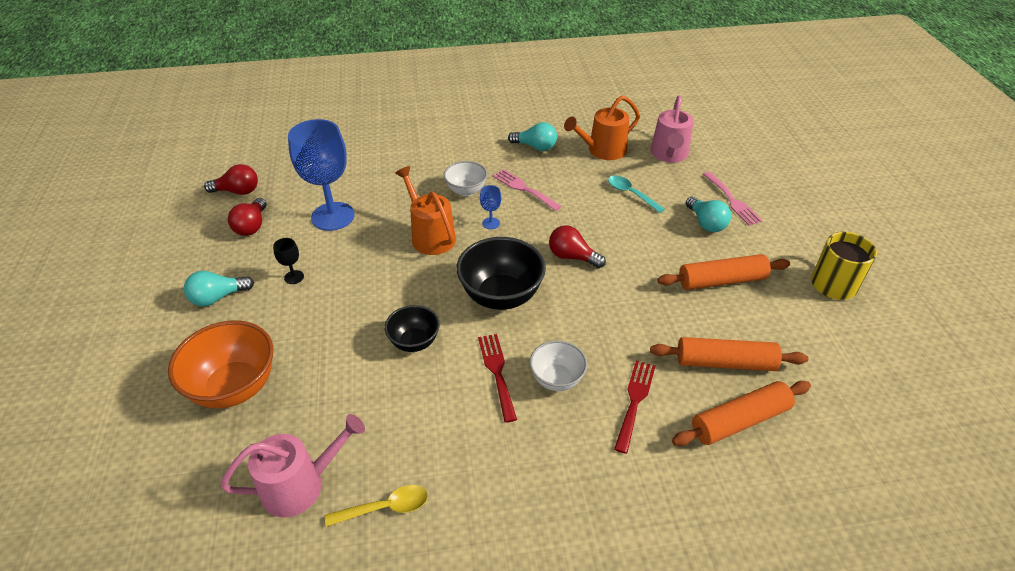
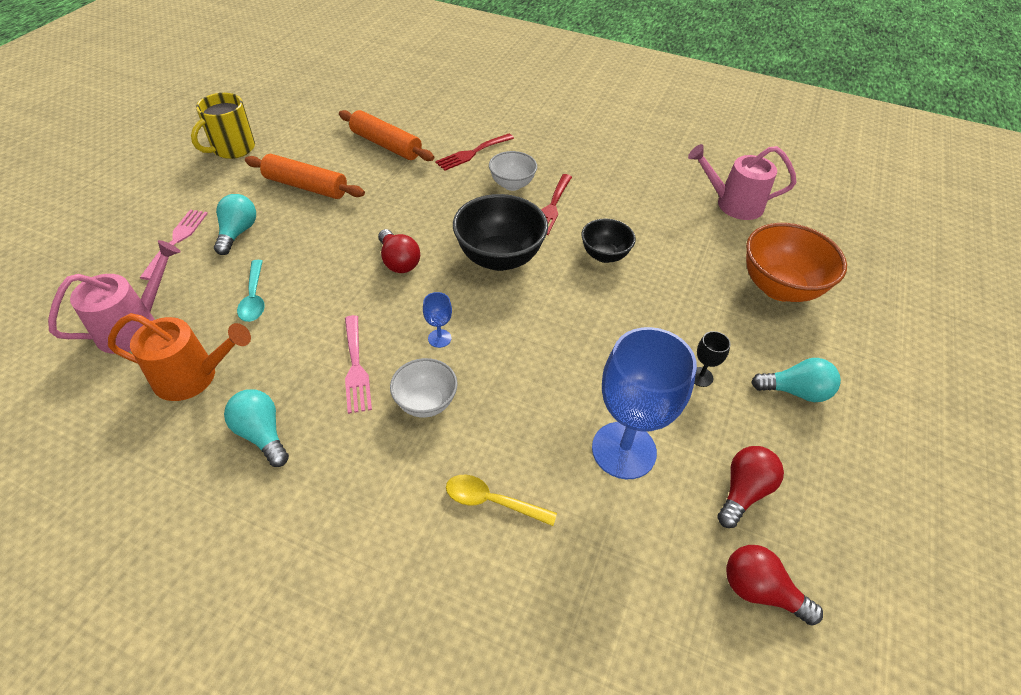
camera: 150 degrees left, 5 degrees up
yellow spoon [325,485,428,527] -> yellow spoon moved to [446,475,557,526]
orange watering can [395,166,456,255] -> none
orange rolling pin [672,381,811,446] -> none

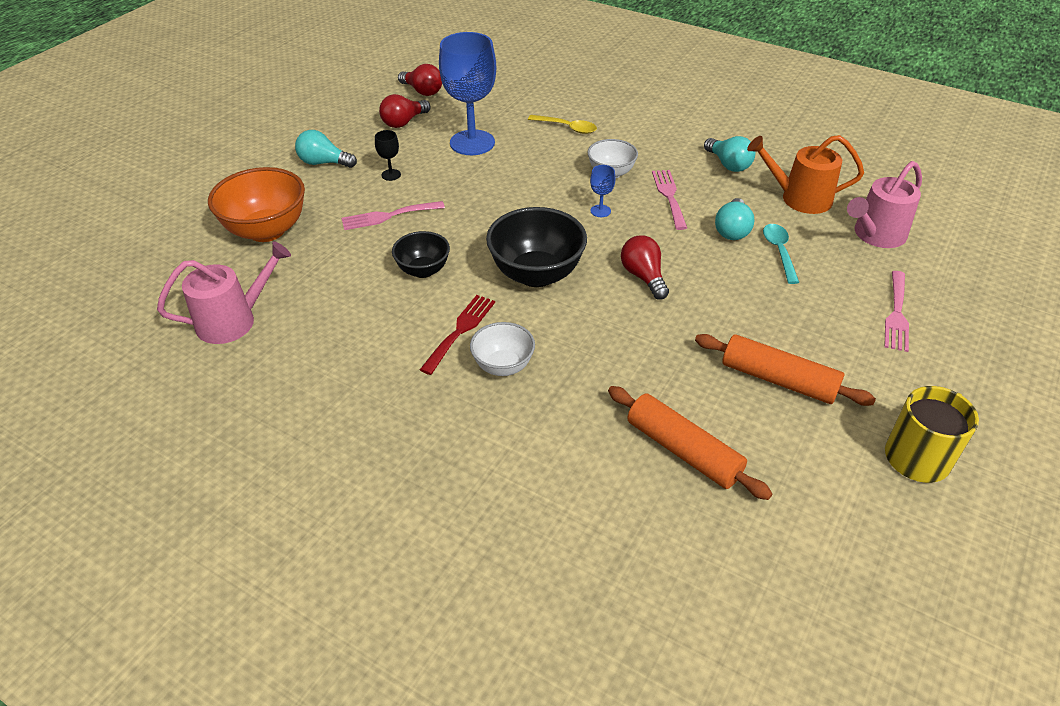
camera: 170 degrees left, 5 degrees down
turquoise light bulb [214,194,256,255] -> turquoise light bulb moved to [715,198,755,240]
red fork [435,134,514,171] -> none
pink watering can [688,144,797,220] -> pink watering can turned 45 degrees counterclockwise [157,241,291,344]
none -> pink fork [342,201,445,230]

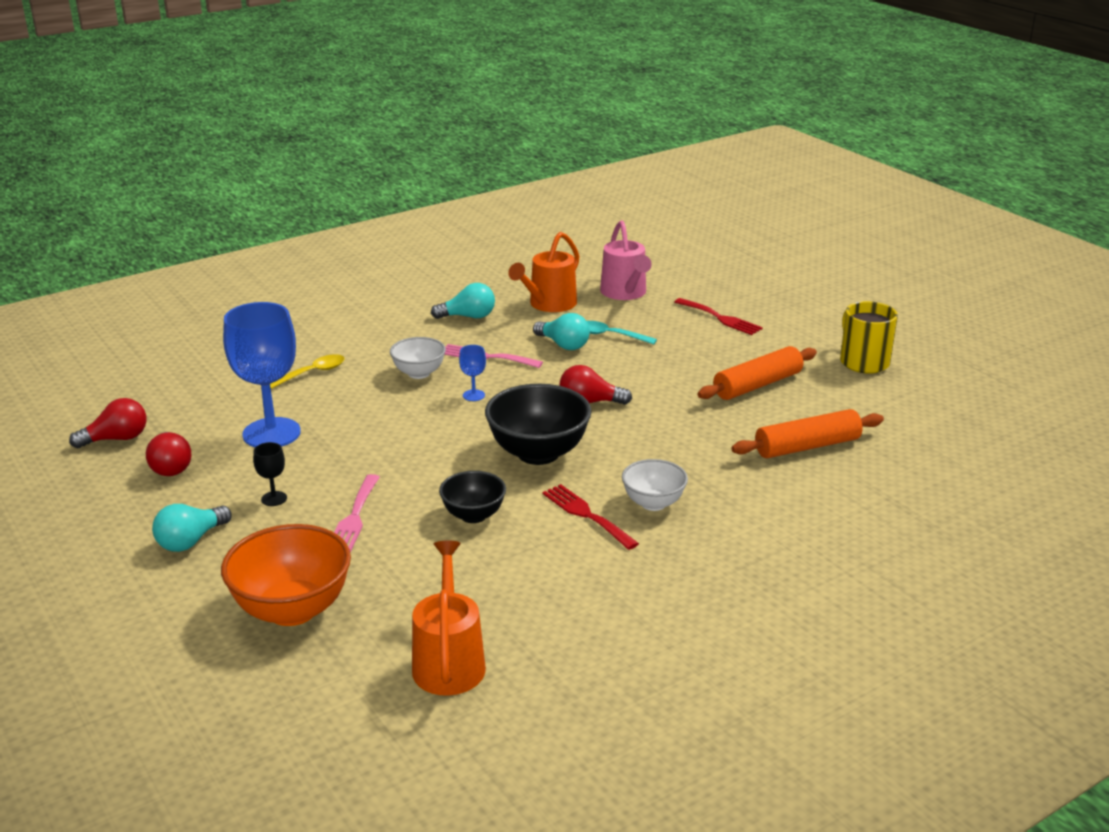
camera: 65 degrees left, 15 degrees down
pink watering can [157,241,291,344] -> orange watering can [412,541,486,696]
pink fork [884,271,909,352] -> red fork [674,298,763,335]

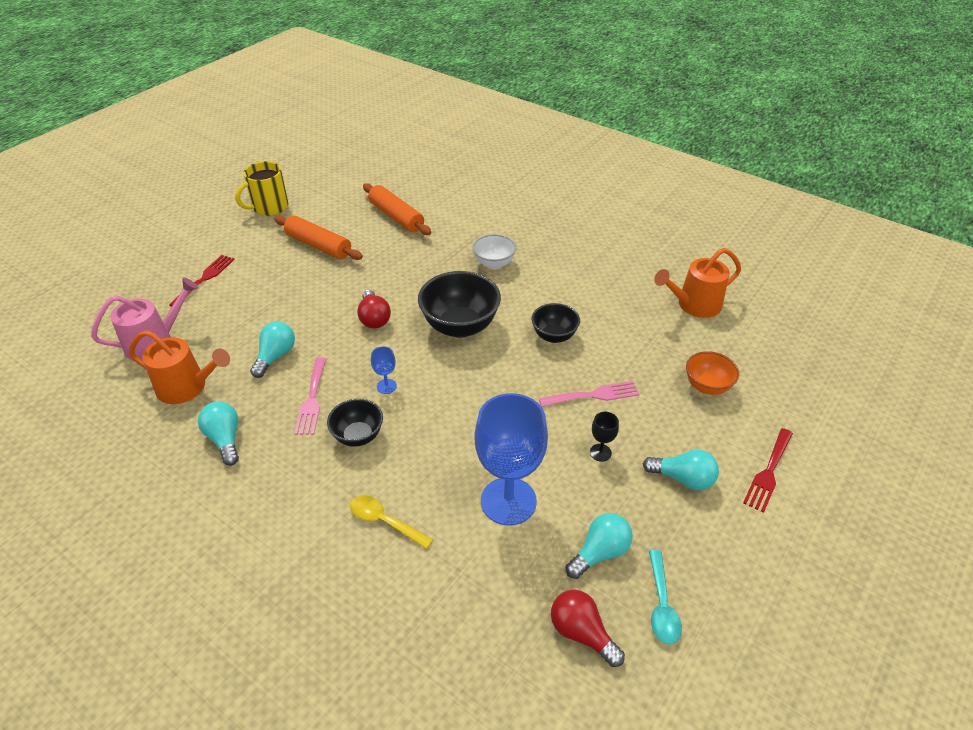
camera: 110 degrees left, 15 degrees up
red light bulb [146,432,191,476] -> turquoise light bulb [566,513,633,579]
orange bowl [221,524,351,626] -> orange bowl [686,351,739,395], size x0.59
white bowl [390,337,446,379] -> black bowl [327,399,383,447]
red fork [542,484,639,550] -> red fork moved to [743,428,793,513]
turquoise spoon [587,321,657,344] -> turquoise spoon moved to [649,550,682,645]

